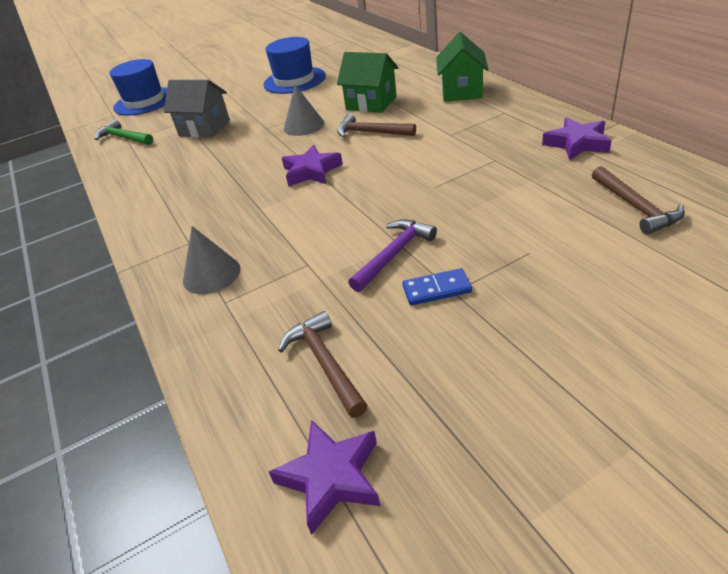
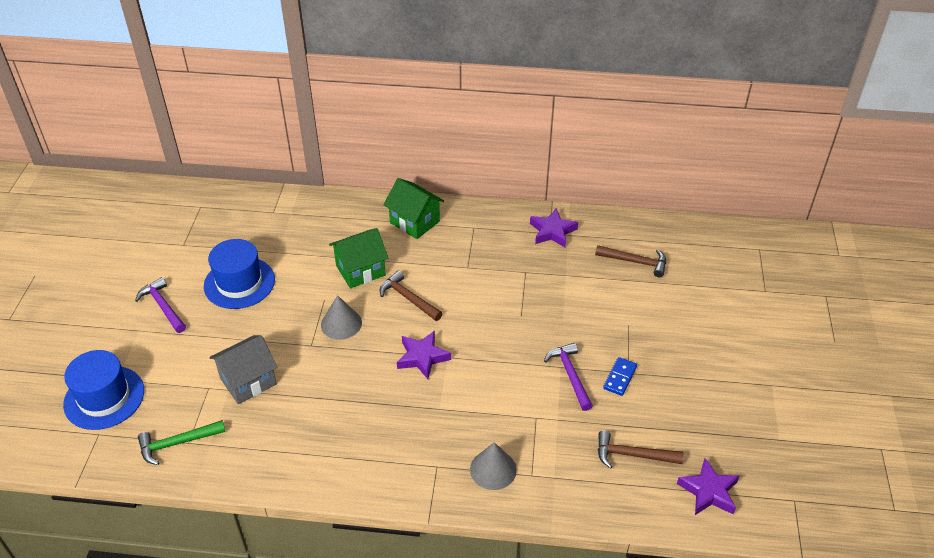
camera: 60 degrees left, 5 degrees up
brown hammer [337,114,416,138] -> brown hammer turned 75 degrees clockwise [380,270,442,321]
none -> purple hammer [135,277,186,333]

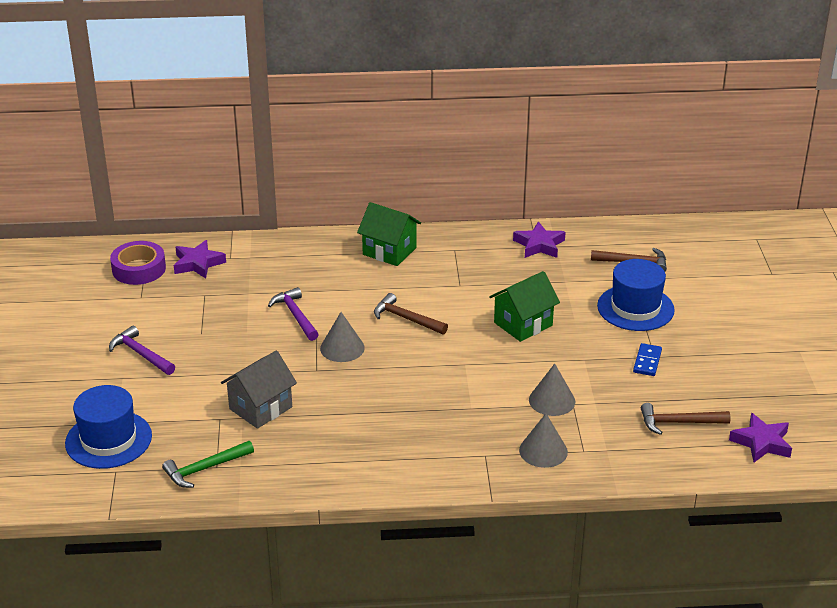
camera: 10 degrees left, 10 degrees down
blue hat [204,239,275,309] -> blue hat moved to [597,259,675,331]
green house [329,228,388,288] -> green house moved to [489,271,560,342]
purple star [397,331,451,379] -> purple star moved to [174,240,226,278]
purple hammer [544,343,593,411] -> purple hammer moved to [268,287,319,341]
none -> purple tape [110,241,166,285]
none -> grey cone [529,363,575,416]

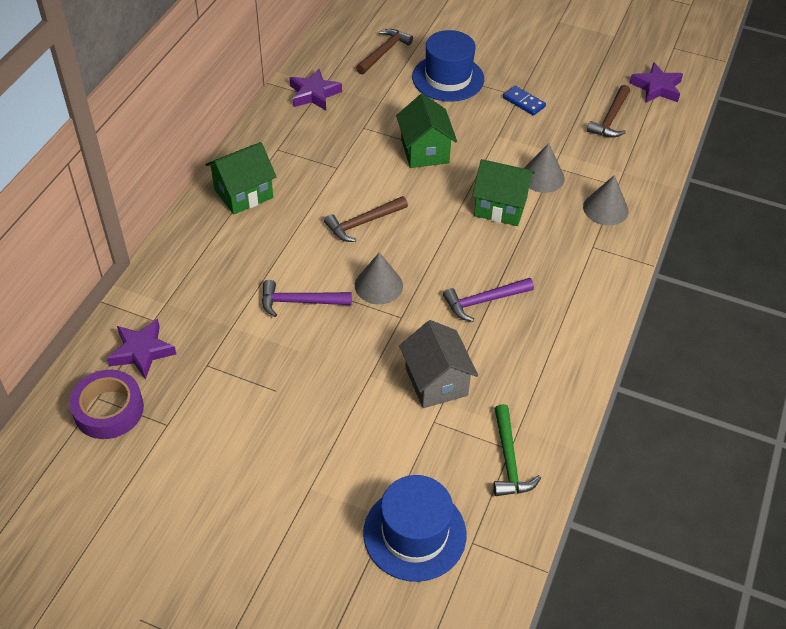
camera: 65 degrees left, 15 degrees up
purple hammer [109,326,175,375] -> purple hammer moved to [443,278,534,322]
none -> green house [472,159,535,226]

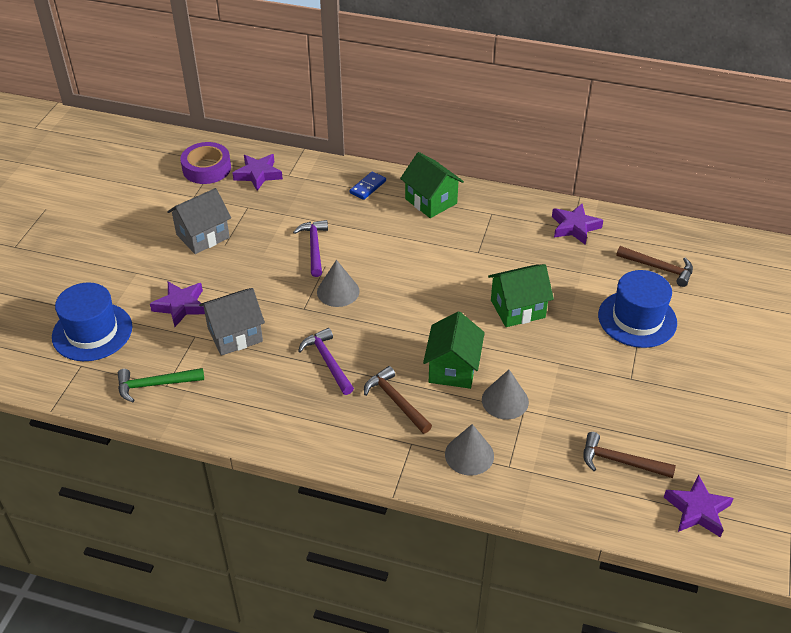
camera: 85 degrees right, 5 degrees down
brown hammer [324,196,408,242] -> brown hammer moved to [364,366,432,434]
blue domino [503,86,546,116] -> blue domino moved to [350,172,386,200]
none -> purple star [150,282,205,327]
none -> grey house [167,188,231,254]

